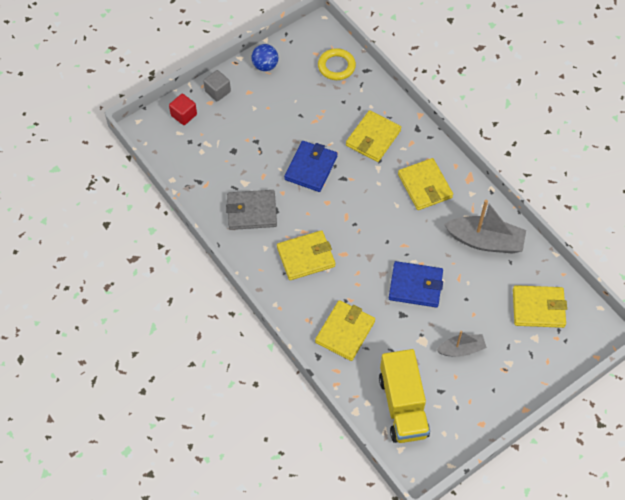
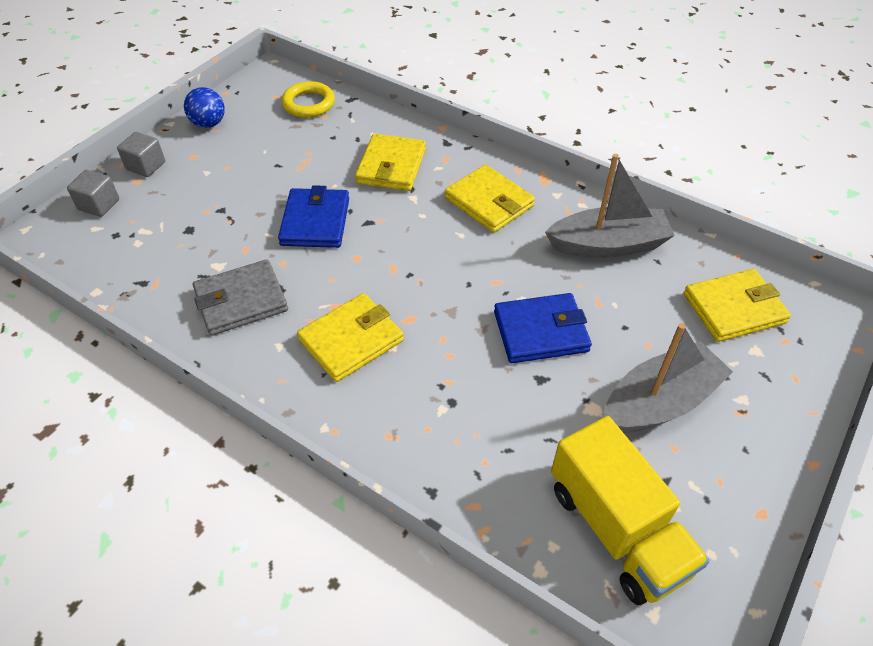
camera: 20 degrees left, 10 degrees down
red cube [169,94,197,125] -> grey cube [67,170,119,217]
yellow wallet [315,300,375,361] -> none
grey boat [436,331,487,357] -> grey boat [604,323,733,433], size x1.71

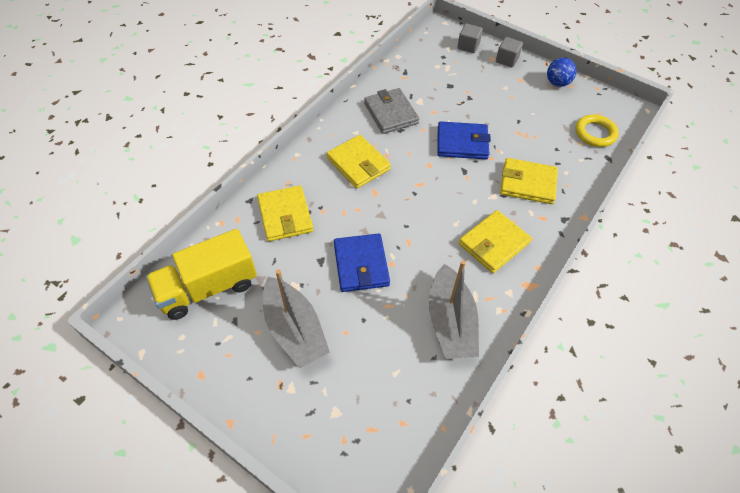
camera: 90 degrees right, 5 degrees up
yellow wallet [684,269,791,342] -> yellow wallet moved to [257,185,313,241]

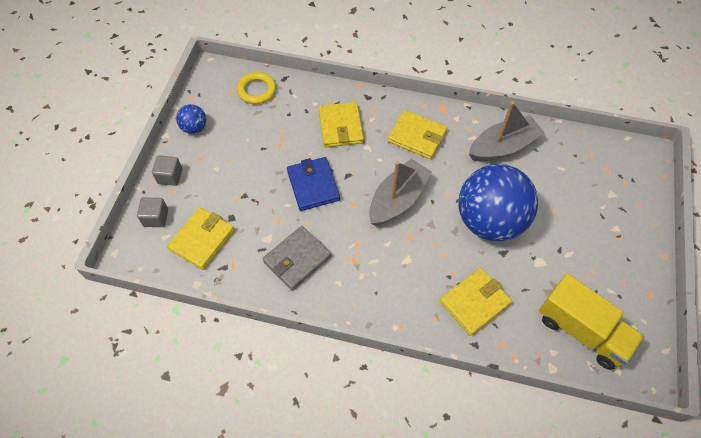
camera: 110 degrees left, 5 degrees up
grey boat [263,269,330,368] -> grey boat moved to [369,159,432,226]
yellow wallet [327,135,391,188] -> yellow wallet moved to [167,207,235,270]
blue wallet [334,234,390,292] -> blue ball [458,164,538,241]

